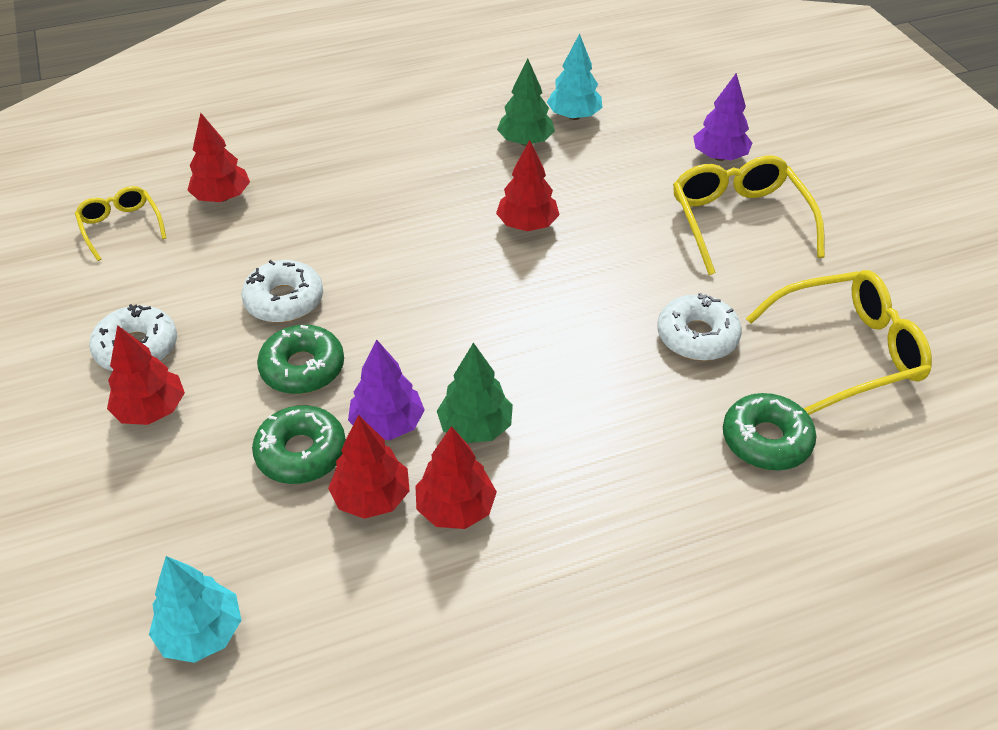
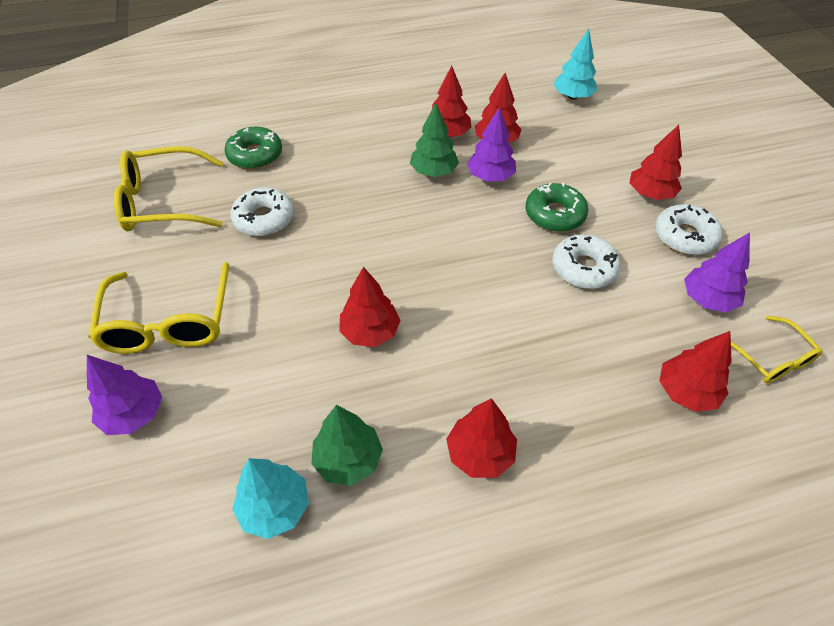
camera: 175 degrees left, 5 degrees up
green donut [252,405,346,484] -> none
none -> red tree [446,398,517,478]
none -> purple tree [684,232,750,313]

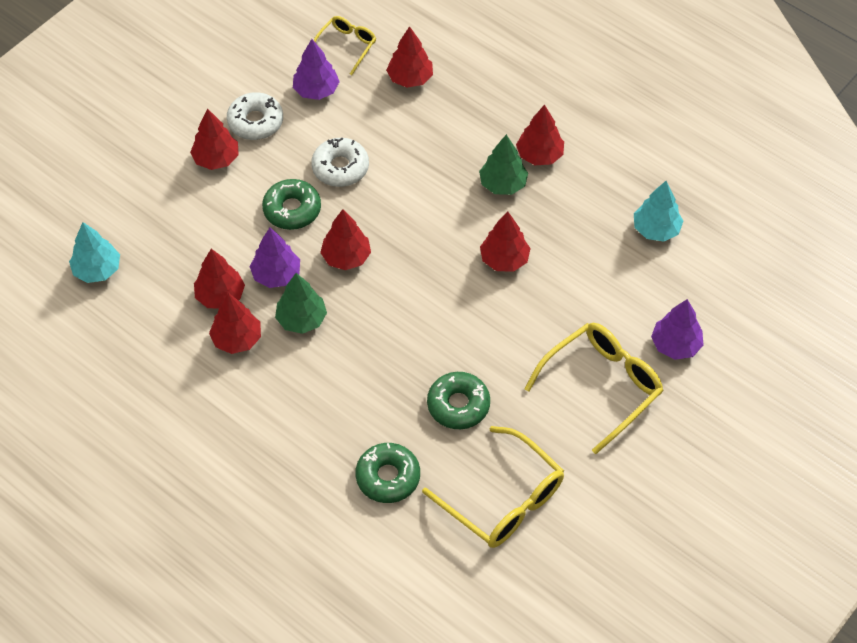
camera: 125 degrees left, 5 degrees up
white donut [230,187,294,236] -> green donut [427,372,490,429]
green tree [311,405,383,485] -> green tree moved to [479,134,528,195]
none -> red tree [320,209,371,270]

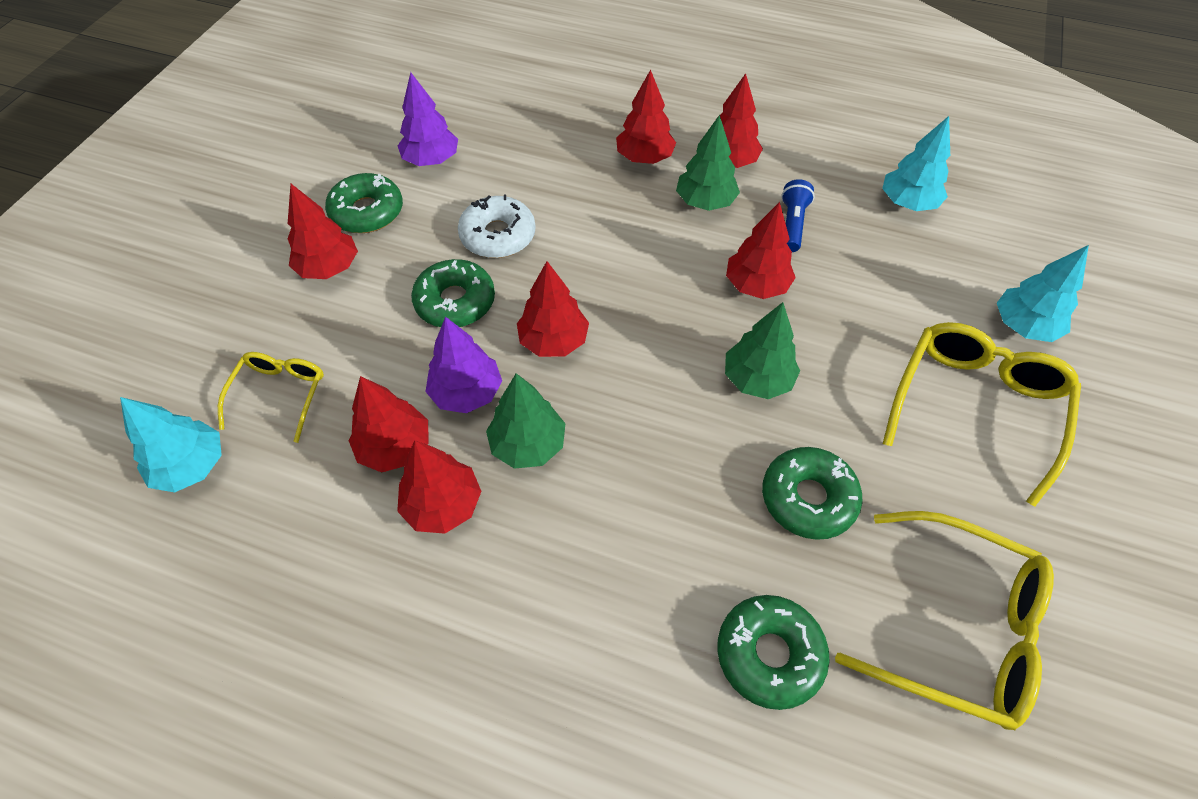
camera: 20 degrees left, 0 degrees up
white donut [227,92,283,140] -> green donut [325,173,403,233]
yellow glasses [314,16,376,75] -> yellow glasses moved to [218,352,324,443]
red tree [386,26,433,88] -> red tree moved to [616,70,676,164]
purple tree [651,299,704,360] -> turquoise tree [997,245,1089,342]
none -> green tree [725,302,800,399]
none -> blue flashlight [781,179,815,252]

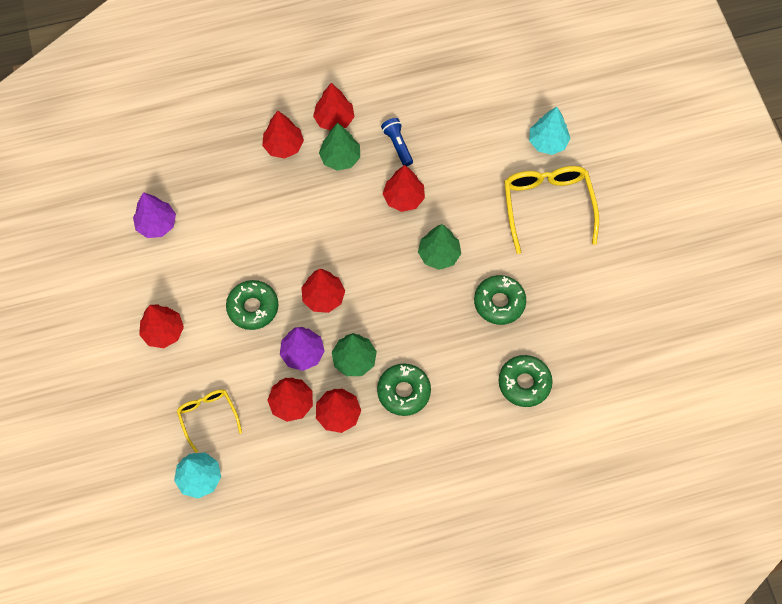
camera: 35 degrees left, 10 degrees up
green donut [325,173,403,233] -> green donut moved to [377,364,431,416]
white donut [458,195,535,258] -> none
yellow glasses [835,511,1054,730] -> none
turquoise tree [882,116,950,211] -> none

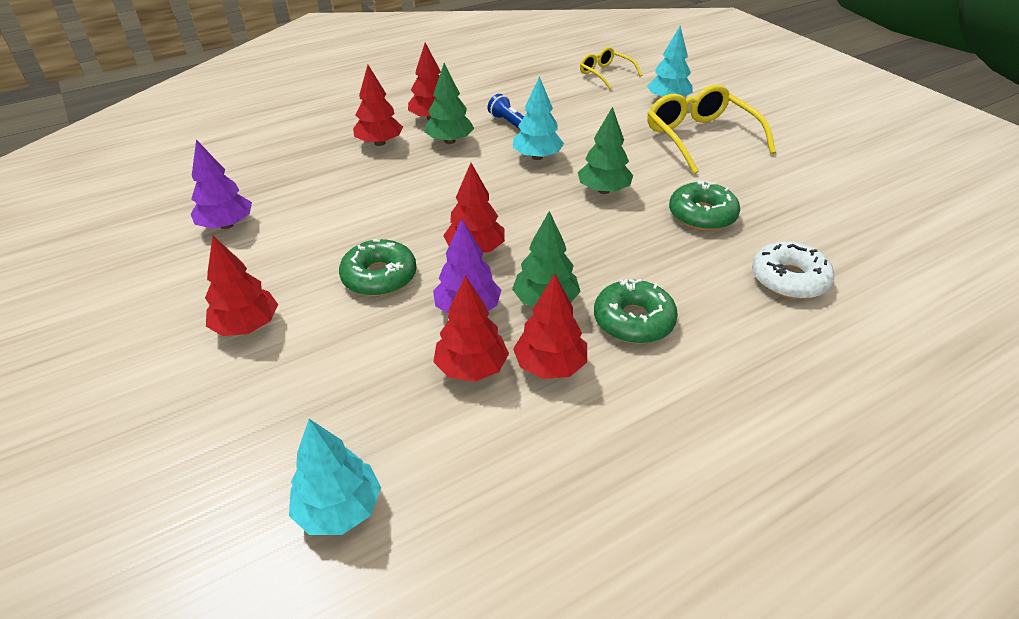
camera: 15 degrees left, 25 degrees down
yellow glasses [177,389,242,453] -> yellow glasses moved to [580,47,642,89]
red tree [382,165,425,212] -> turquoise tree [513,76,564,160]
green donut [499,355,553,407] -> white donut [752,241,834,299]

